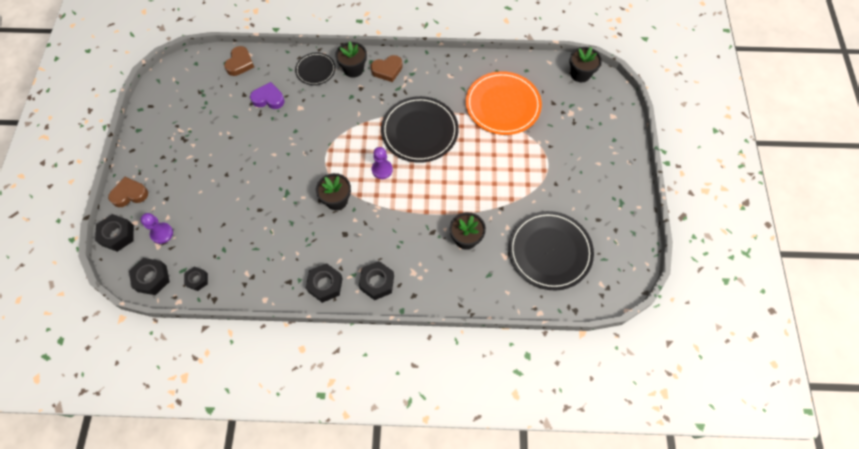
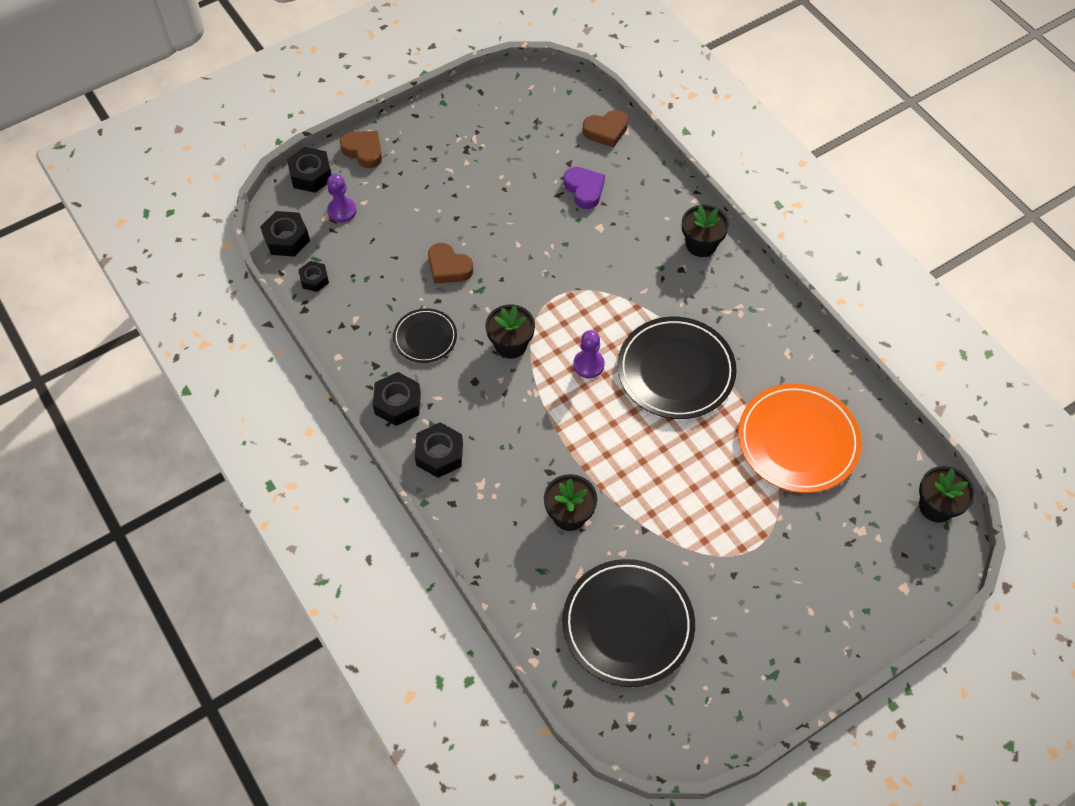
camera: 55 degrees right, 5 degrees down
black plate [295,52,336,85] -> black plate moved to [393,308,457,363]
brown heart [371,55,403,82] -> brown heart moved to [428,243,473,284]

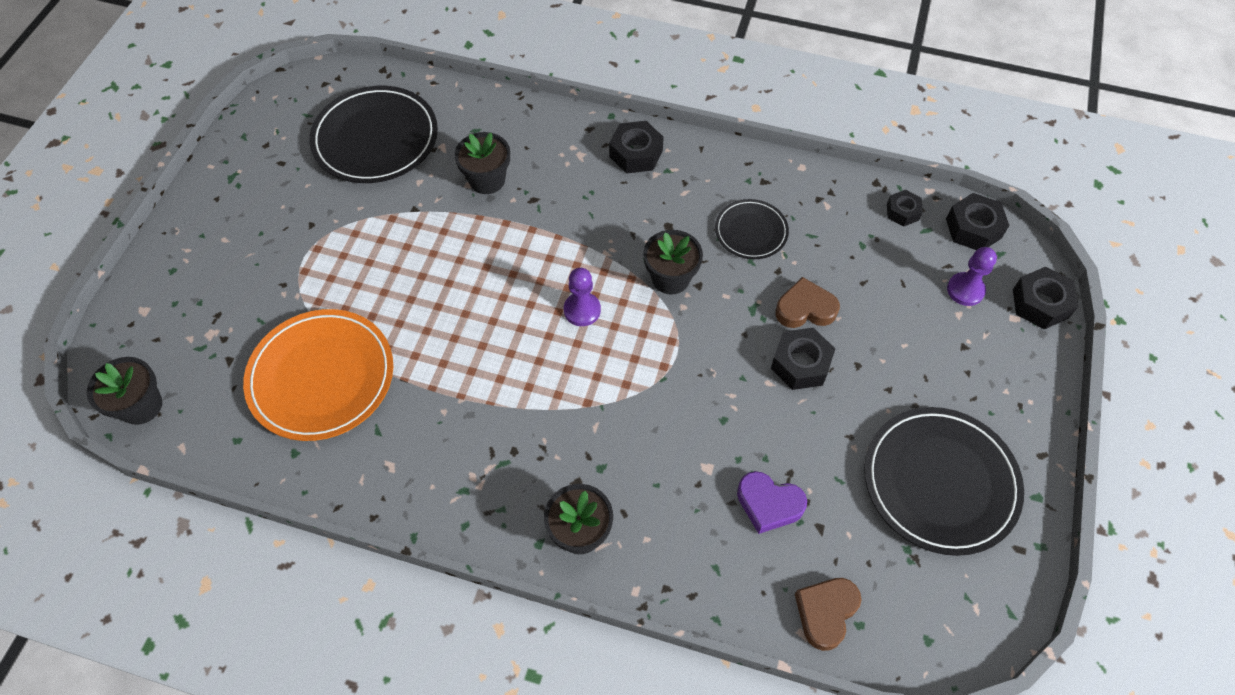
camera: 140 degrees right, 0 degrees up
brown heart [340,131,382,168] -> none
black nut [373,372,421,426] -> black nut moved to [771,328,835,390]
black plate [617,317,737,419] -> black plate moved to [864,407,1024,556]

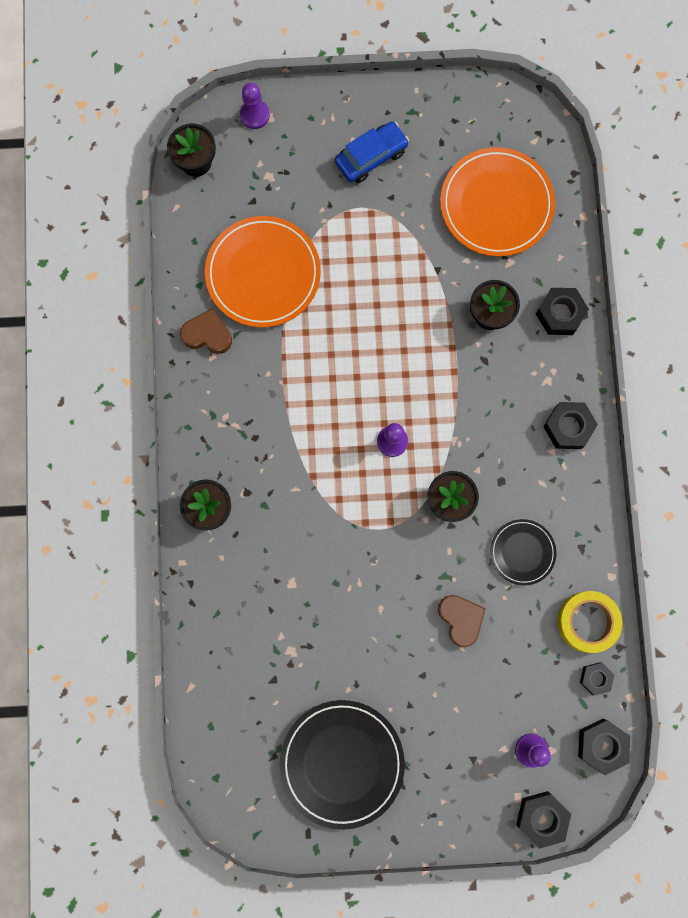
camera: 70 degrees right, 20 degrees up
black plate [309,86,438,183] -> orange plate [440,147,555,257]
purple heart [737,471,807,534] -> none
black nut [771,328,835,390] -> black nut moved to [536,288,589,335]
brown heart [795,578,862,651] -> brown heart moved to [180,309,232,354]
none -> purple pawn [240,83,270,129]
none -> blue car [335,121,409,183]
none -> yellow tape [558,591,623,653]

